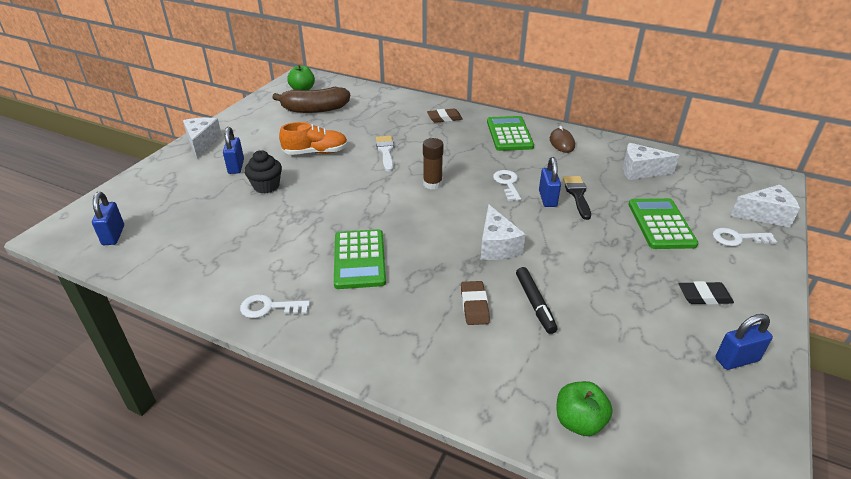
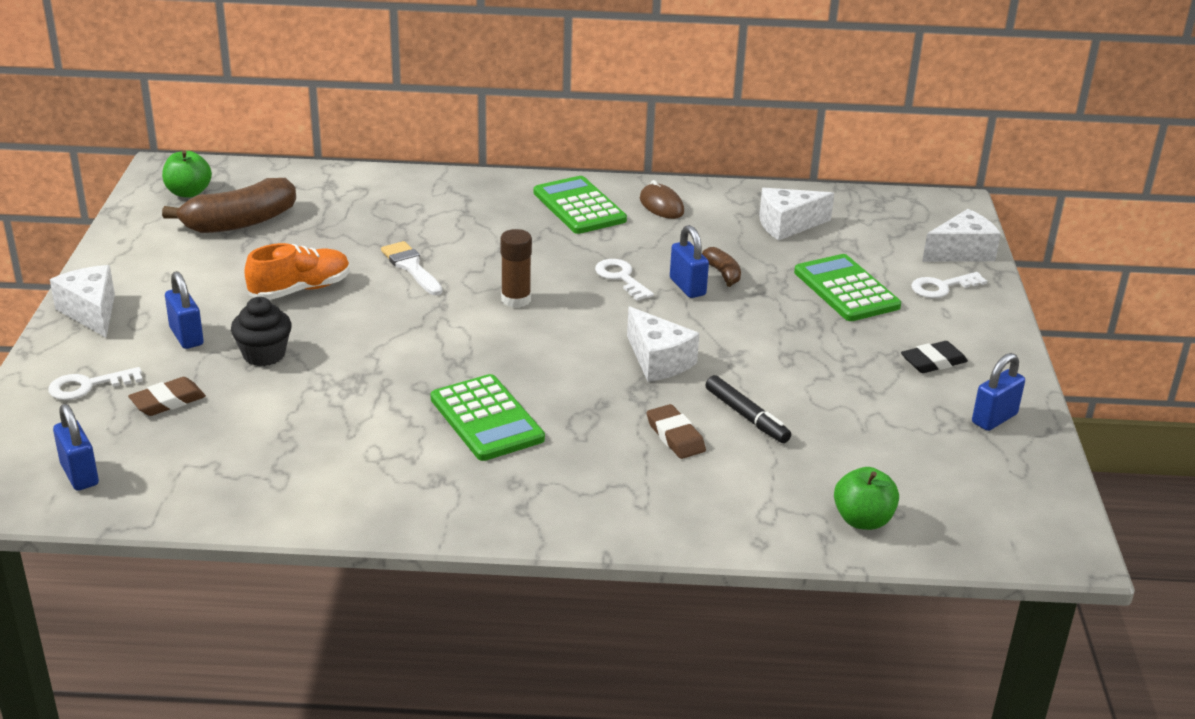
camera: 25 degrees left, 5 degrees down
white key [240,294,310,318] -> white key moved to [48,367,143,400]
brown eraser [427,108,463,123] -> brown eraser moved to [128,377,206,416]
black brush [563,176,591,220] -> brown banana [702,247,741,287]

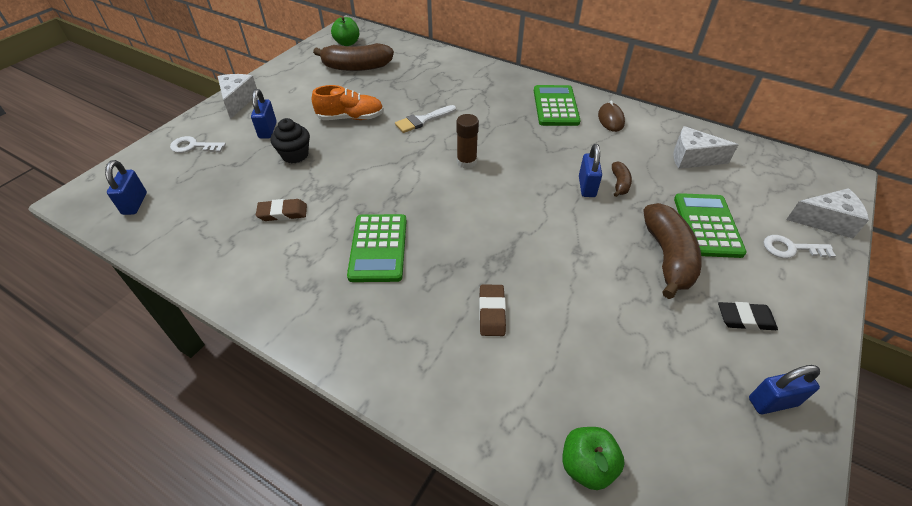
camera: 30 degrees right, 15 degrees up
brown eraser [128,377,206,416] -> brown eraser moved to [256,199,307,221]
white brush [381,241,442,295] -> white brush turned 120 degrees counterclockwise [395,105,456,133]
white key [595,259,654,301] -> none
white cheese [627,307,699,382] -> none
black marker [706,375,791,443] -> none
none -> brown banana [643,203,702,299]

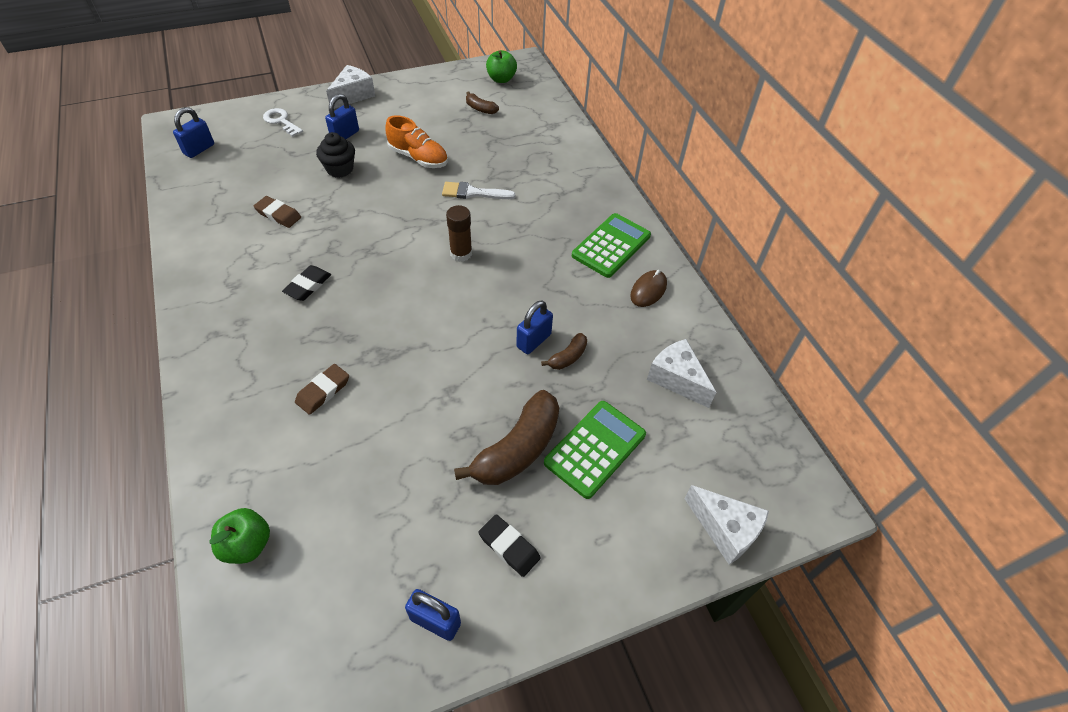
camera: 35 degrees right, 5 degrees up
brown banana [313,43,394,71] -> brown banana [466,92,499,114], size x0.48
green calculator [347,214,407,282] -> black eraser [282,265,331,301]
white key [764,235,836,258] -> none

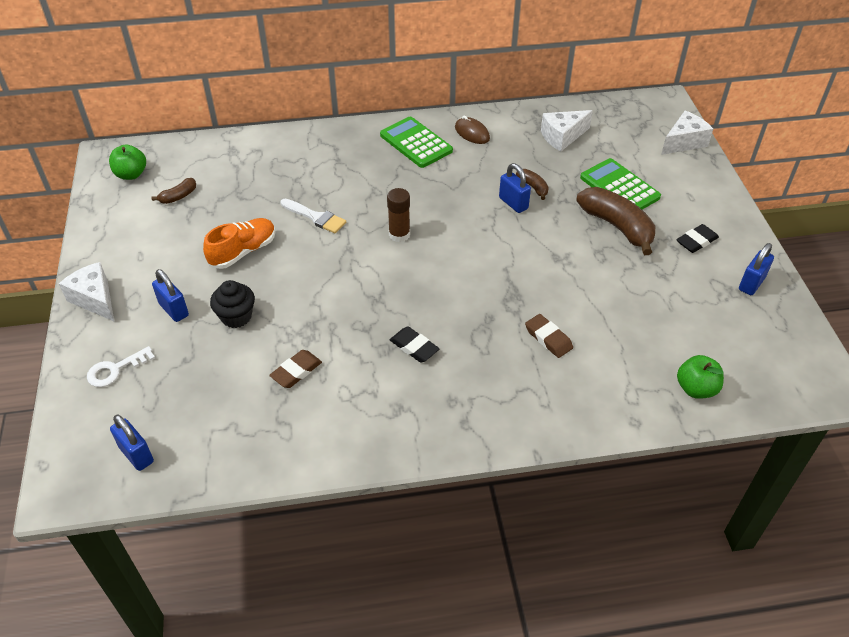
camera: 75 degrees left, 5 degrees down
white brush [442,182,516,199] -> white brush turned 75 degrees counterclockwise [280,199,346,233]

